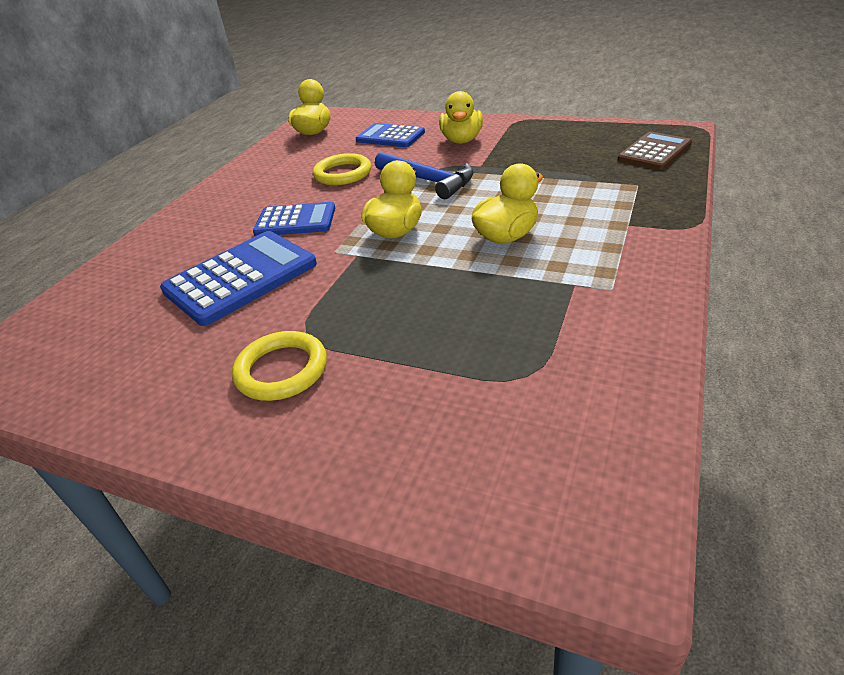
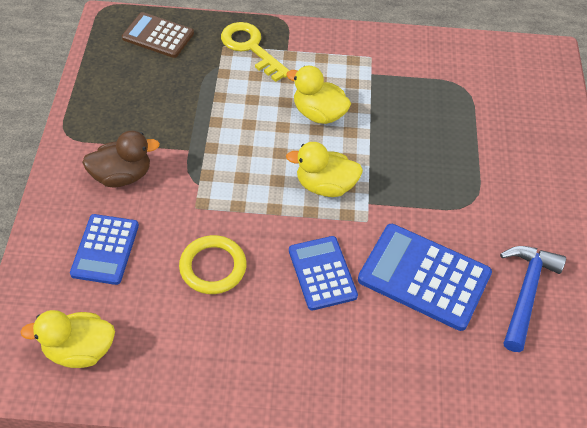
camera: 115 degrees left, 15 degrees up
yellow ring [232,331,327,401] -> none
blue hammer [375,152,474,199] -> blue hammer moved to [500,246,566,352]
yellow duck [439,91,483,144] -> brown duck [82,131,160,187]
none -> yellow key [221,22,290,82]

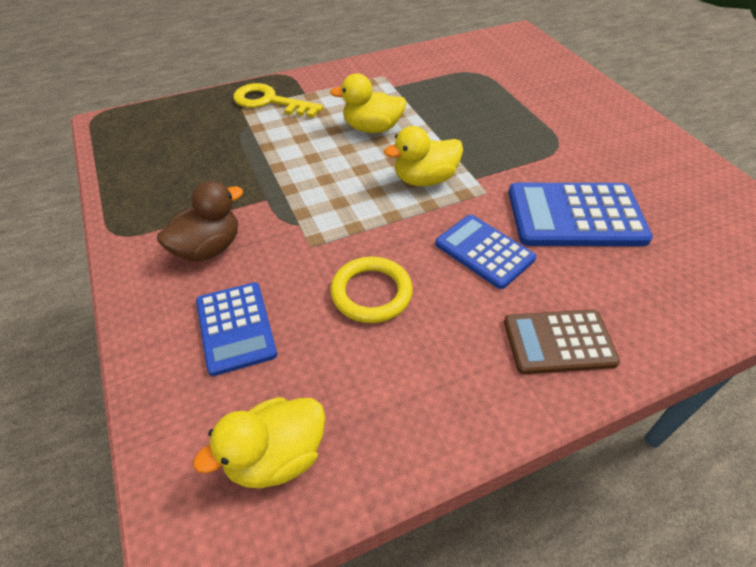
camera: 25 degrees left, 5 degrees down
brown calculator [122,12,194,58] -> brown calculator moved to [504,309,620,374]
blue hammer [500,246,566,352] -> none

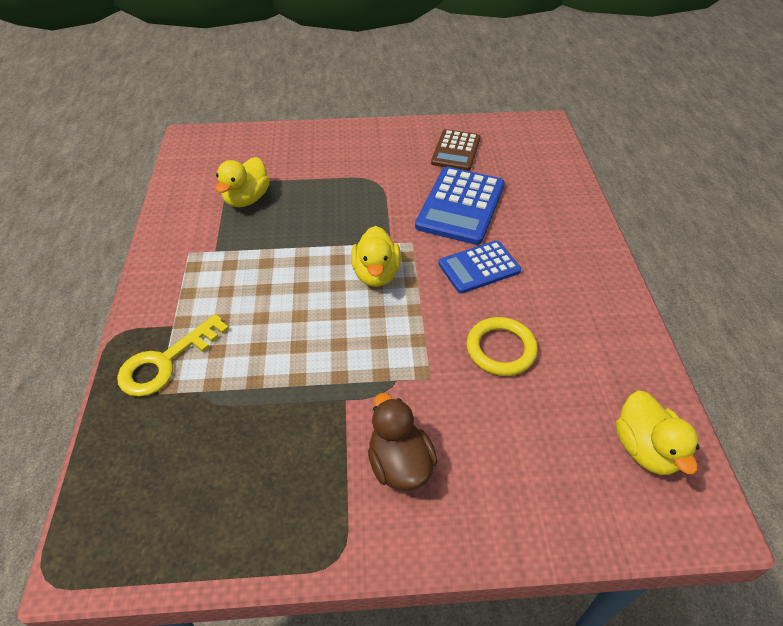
camera: 70 degrees left, 0 degrees up
blue calculator [196,282,277,376] -> none
yellow duck [330,73,407,133] -> yellow duck moved to [216,157,270,207]
brown calculator [504,309,620,374] -> brown calculator moved to [431,129,480,171]

